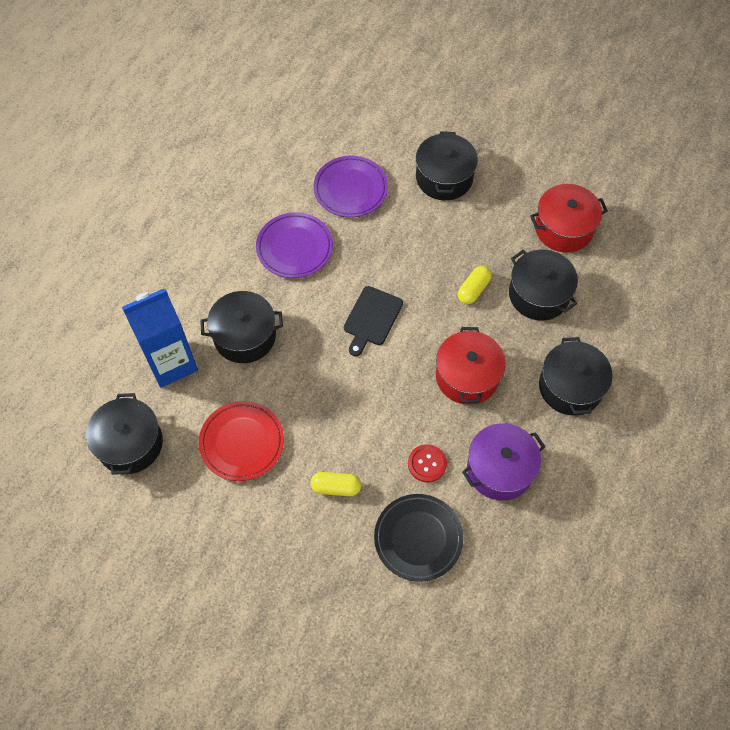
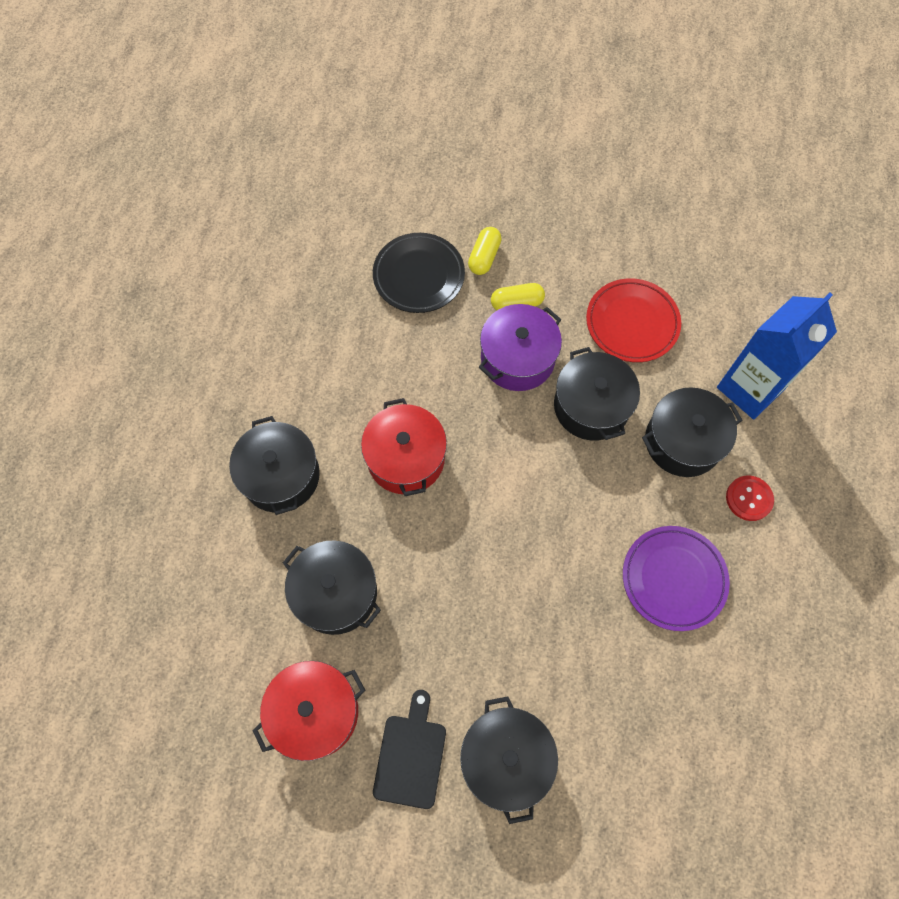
camera: 165 degrees right, 5 degrees up
black pot [86,393,163,475] -> black pot moved to [554,347,640,441]
purple plate [313,156,388,218] -> none
black cutting board [344,286,403,357] -> black cutting board moved to [373,690,446,809]
red button [408,444,447,482] -> red button moved to [726,475,774,521]
yellow capsule [458,266,492,304] -> yellow capsule moved to [468,227,502,275]
purple pot [462,423,545,501] -> purple pot moved to [479,304,562,391]

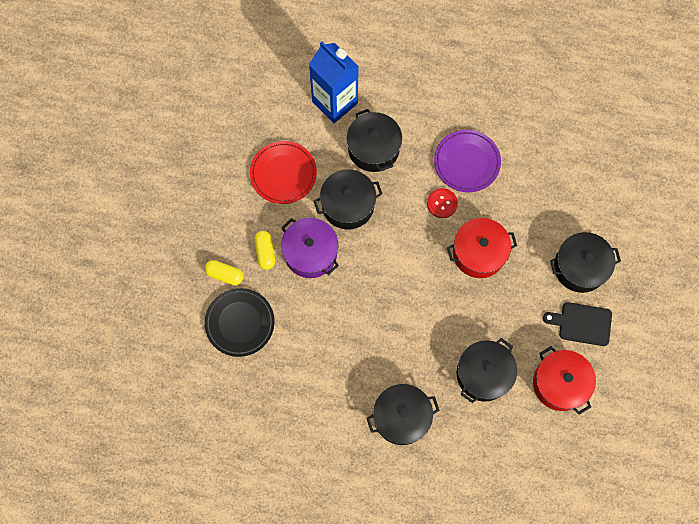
camera: 90 degrees left, 5 degrees up
red pot [361,398,447,496] -> red pot moved to [447,218,517,278]
red button [726,475,774,521] -> red button moved to [427,188,458,218]

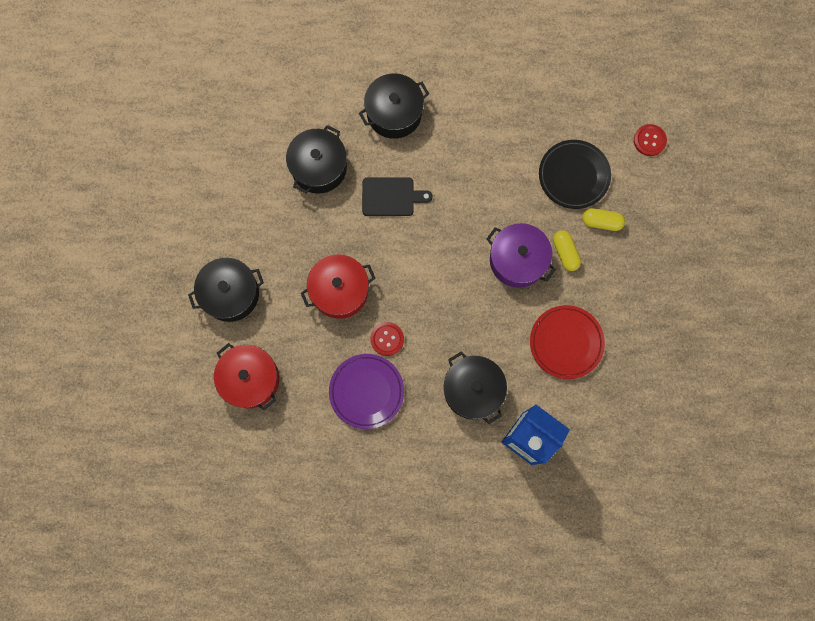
camera: 170 degrees right, 5 degrees up
black pot [314,169,382,229] -> none
red pot [533,346,596,415] -> red pot moved to [214,343,279,410]
black cutting board [543,302,612,346] -> black cutting board moved to [362,177,433,216]
none -> red button [634,124,667,156]

